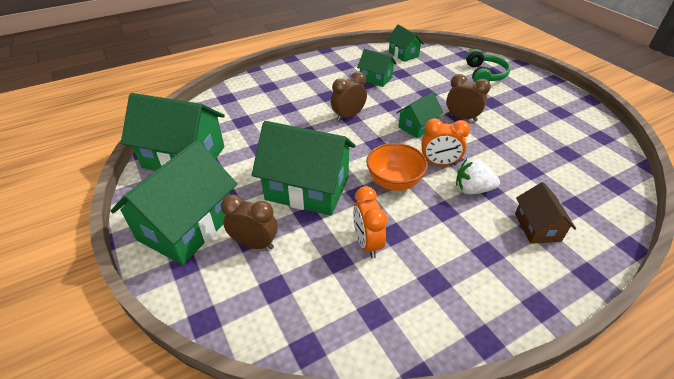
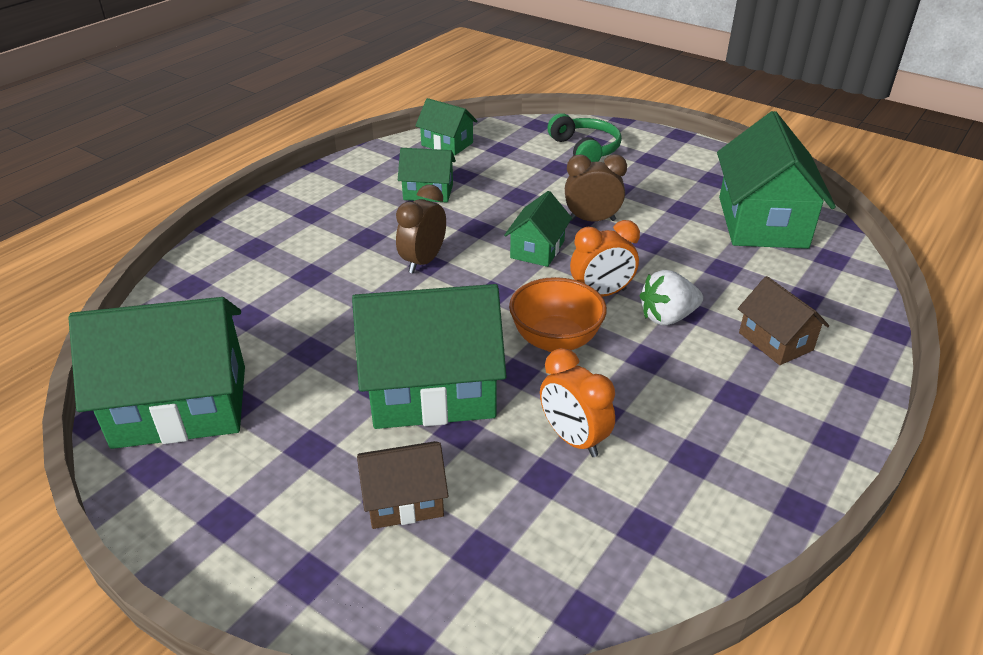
camera: 25 degrees left, 5 degrees down
green house [111,140,237,265] -> green house moved to [717,111,836,249]
brown clock [221,194,278,249] -> brown house [357,441,448,529]

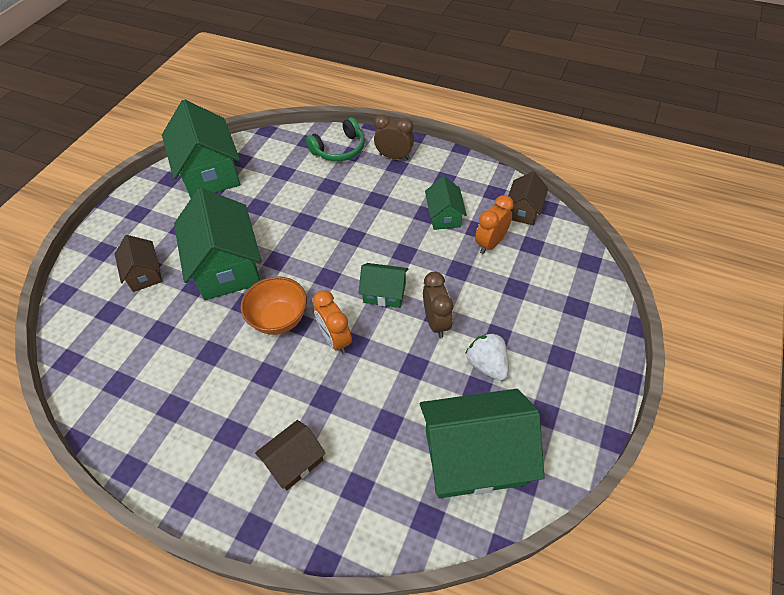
camera: 80 degrees right, 15 degrees up
brown clock [396,185,446,274] -> brown clock moved to [374,114,414,160]
green house [415,98,477,156] -> brown house [508,171,548,225]
orange clock [540,348,615,457] -> orange clock moved to [475,195,514,254]
green headphones [547,113,622,162] -> green headphones moved to [306,117,365,161]
white strawberry [640,270,703,325] -> white strawberry moved to [465,332,509,381]

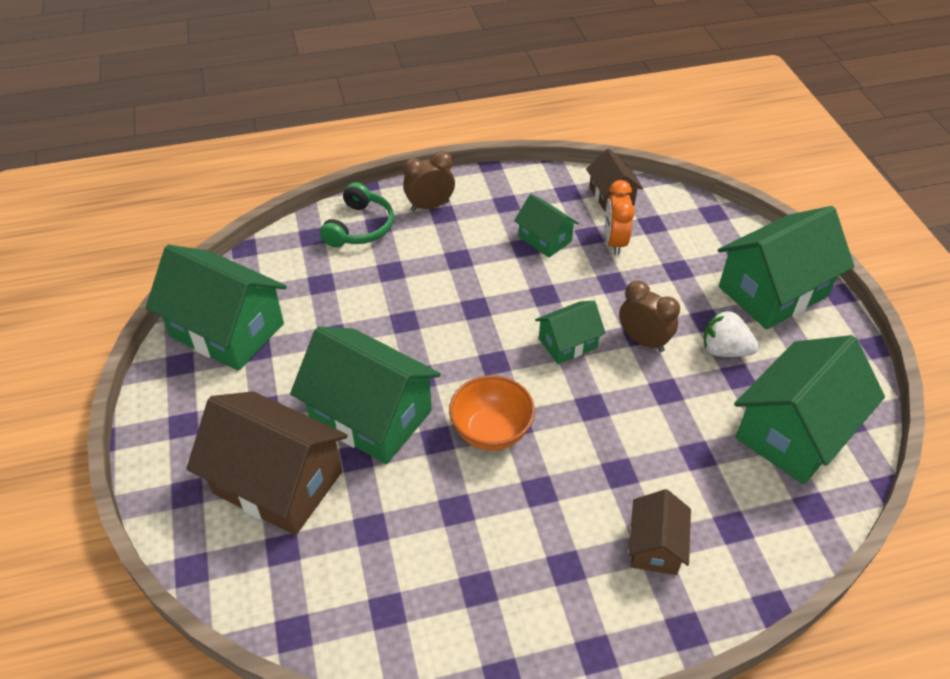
camera: 40 degrees left, 5 degrees down
brown house [115,235,163,292] -> brown house [187,391,348,535], size x1.92
orange clock [312,290,352,354] -> none
none -> green house [718,206,854,329]

